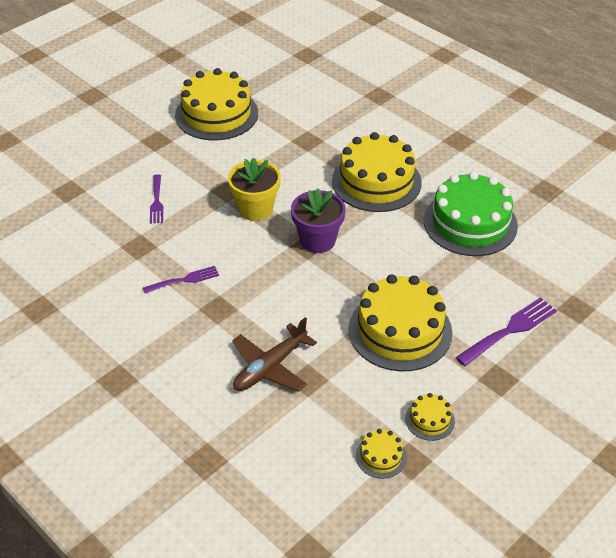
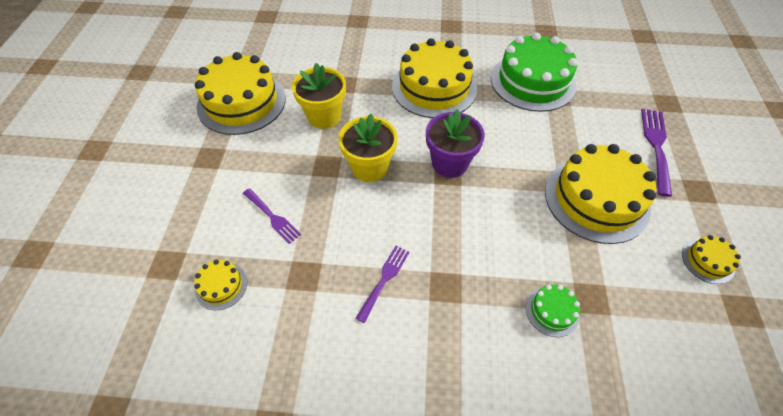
camera: 40 degrees left, 10 degrees up
brown plane [232,317,317,392] -> green cake [526,284,580,337]
yellow cake [356,429,407,479] -> yellow cake moved to [194,260,247,310]
none -> yellow flower pot [292,63,346,129]

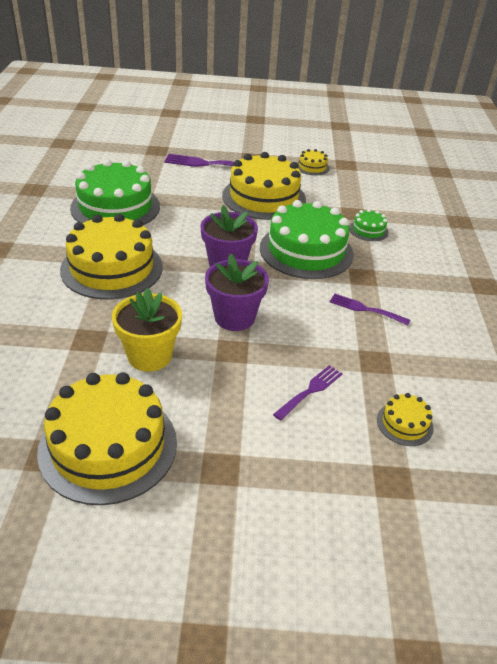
camera: 95 degrees left, 15 degrees down
yellow flower pot [338,114,397,182] -> purple flower pot [205,253,269,331]
none -> green cake [260,200,354,279]

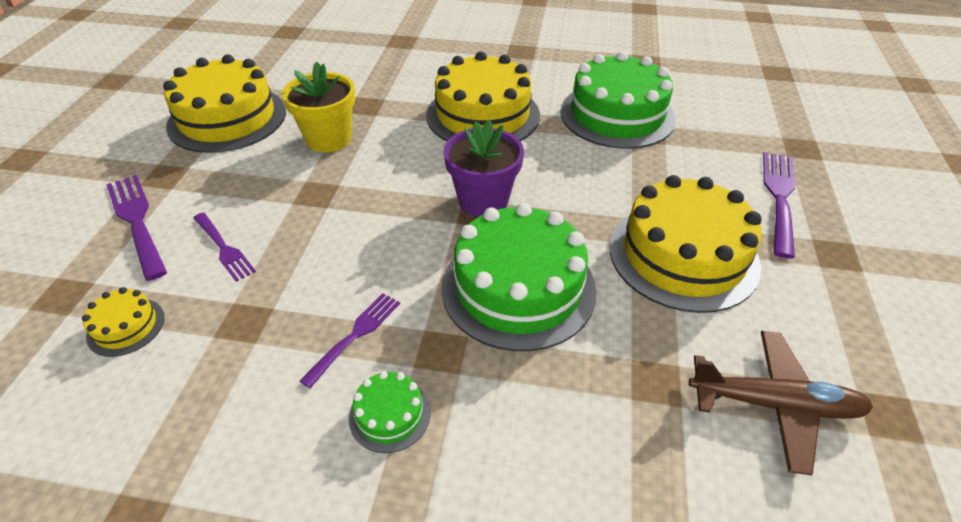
camera: 100 degrees right, 5 degrees up
purple flower pot [205,253,269,331] -> none
yellow cake [297,149,330,176] -> none
green cake [349,209,389,241] -> green cake moved to [349,371,431,453]
none -> purple fork [106,175,167,281]
none -> brown plane [689,331,873,476]

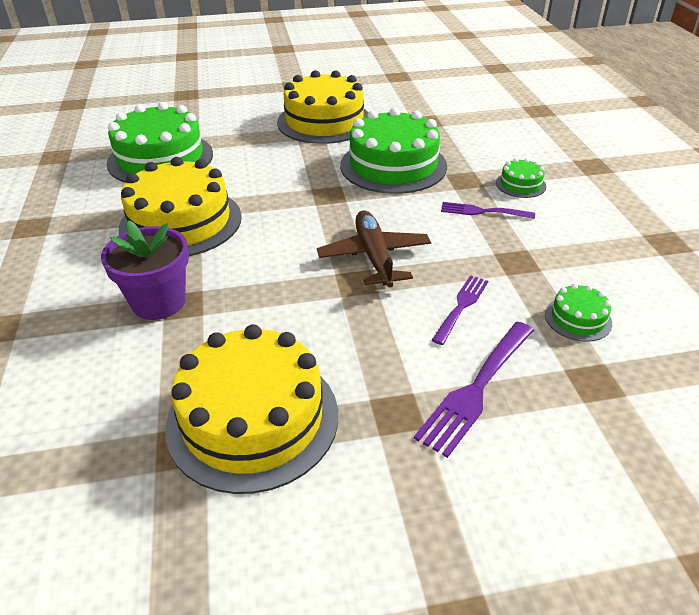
camera: 110 degrees left, 5 degrees down
yellow cake [82,287,164,357] -> green cake [545,283,612,342]
yellow flower pot [282,62,355,152] -> none
purple flower pot [443,120,524,217] -> purple flower pot moved to [101,220,189,320]
brown plane [689,331,873,476] -> brown plane moved to [317,210,431,287]
purple fork [763,152,795,259] -> none

